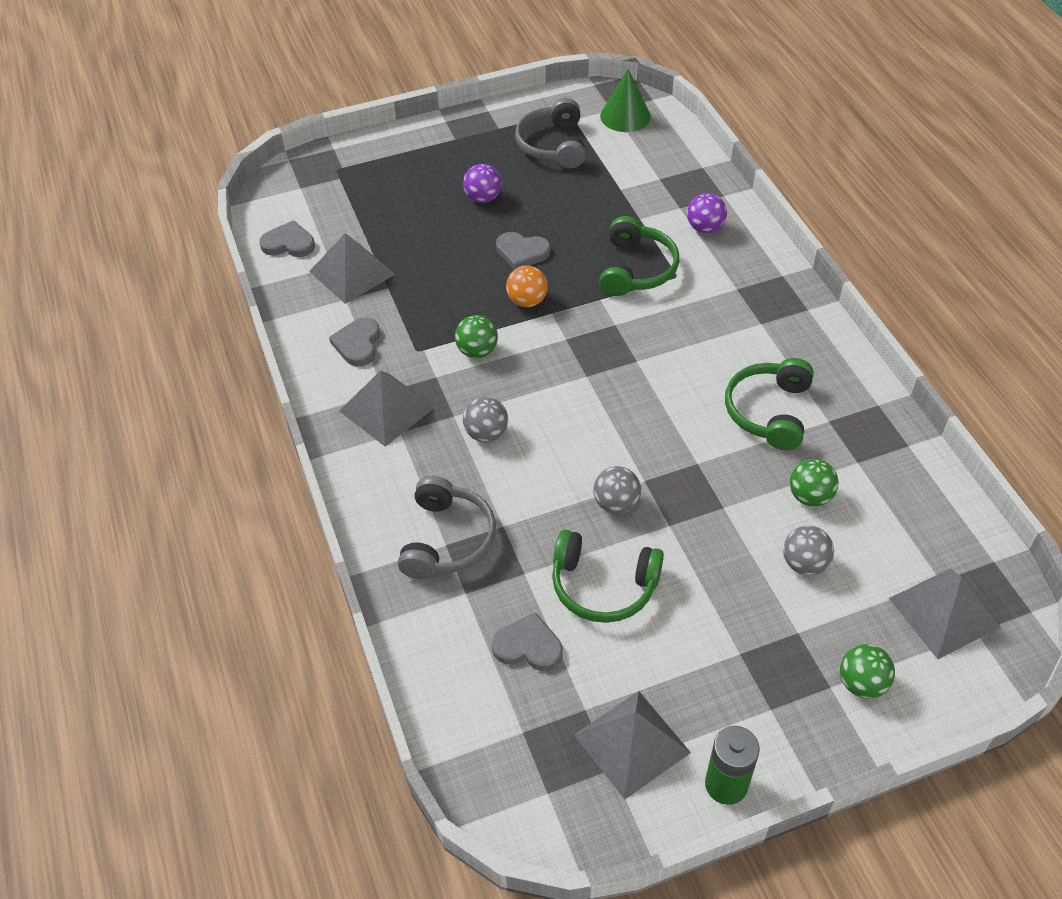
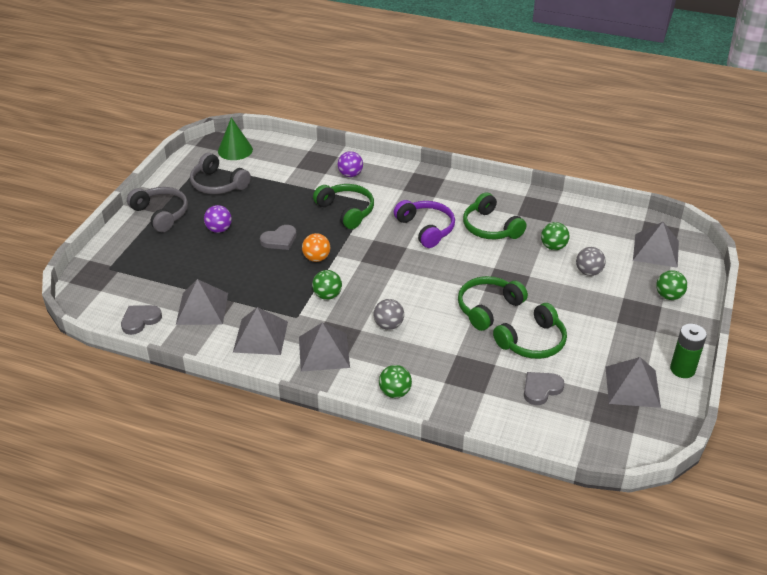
camera: 50 degrees left, 10 degrees down
grey heart [329,318,380,366] -> grey pyramid [233,307,288,355]
grey headphones [398,476,496,579] -> grey headphones moved to [127,187,188,232]
grey ball [593,466,641,514] -> green headphones [458,276,528,331]
none -> green ball [379,365,412,398]
none -> purple headphones [394,200,455,248]

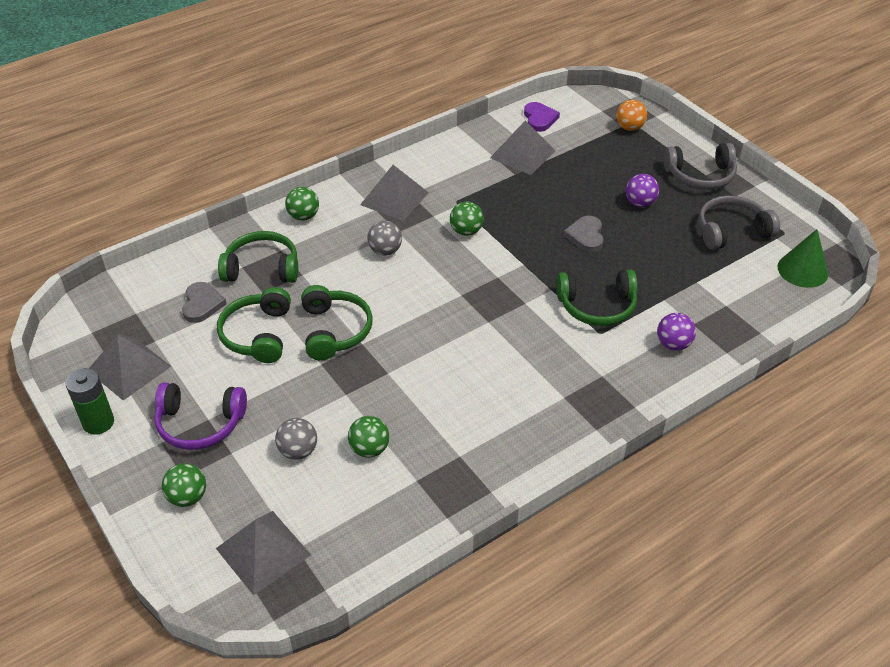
camera: 125 degrees right, 5 degrees up
grey heart [121,305,162,335] -> purple heart [524,102,560,132]
grey pyramid [233,307,288,355] -> none
orange ball [302,233,330,262] -> orange ball moved to [616,100,647,131]
purple headphones [394,200,455,248] -> purple headphones moved to [154,383,247,450]
green headphones [463,192,527,239] -> green headphones moved to [218,231,298,283]

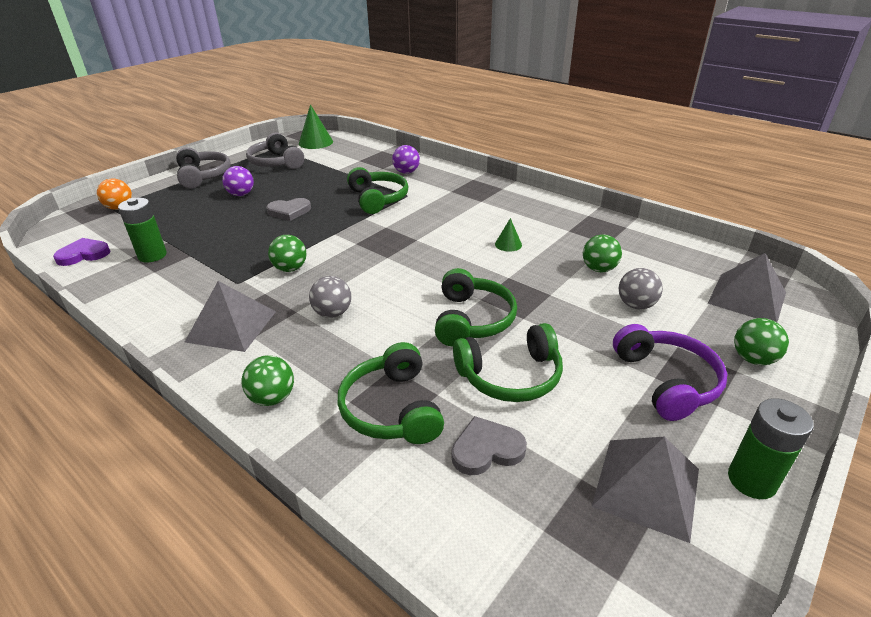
camera: 105 degrees left, 10 degrees down
green headphones [301,285,373,360] -> green headphones turned 120 degrees clockwise [435,268,517,347]
grey pyramid [490,121,556,175] -> green battery [118,198,167,263]
none -> green cone [495,218,522,252]

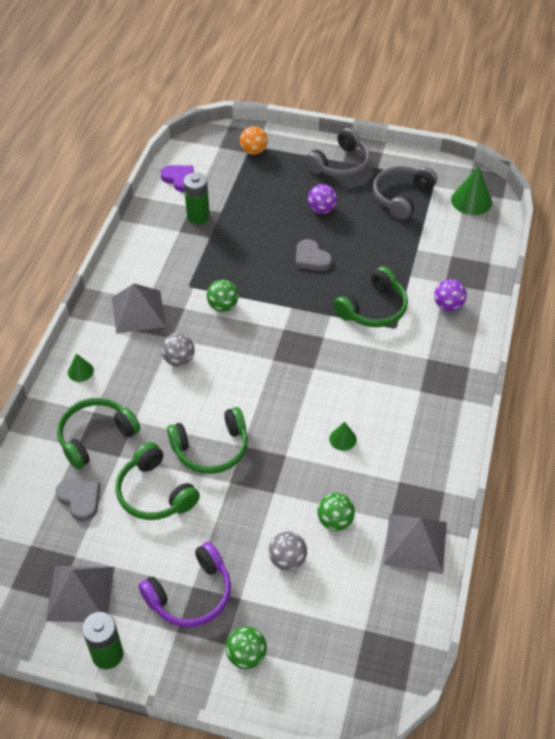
camera: 65 degrees right, 15 degrees up
green ball [242,355,294,406] -> green cone [68,353,94,382]
grey pyramid [708,253,786,322] -> grey pyramid moved to [384,514,447,574]

